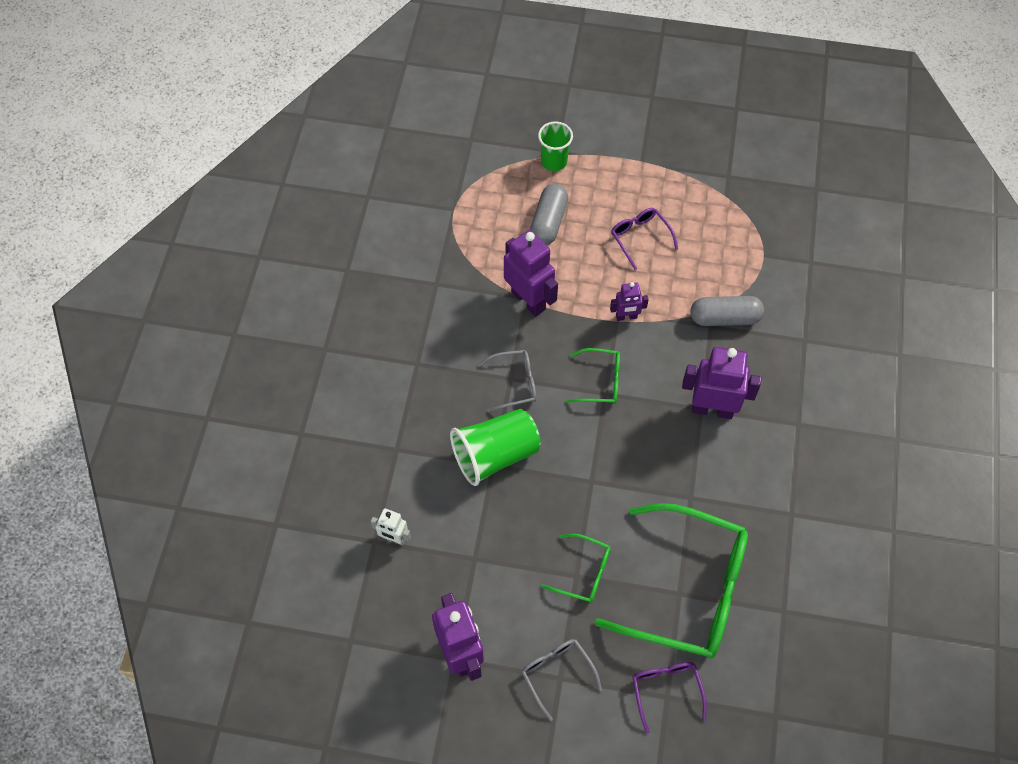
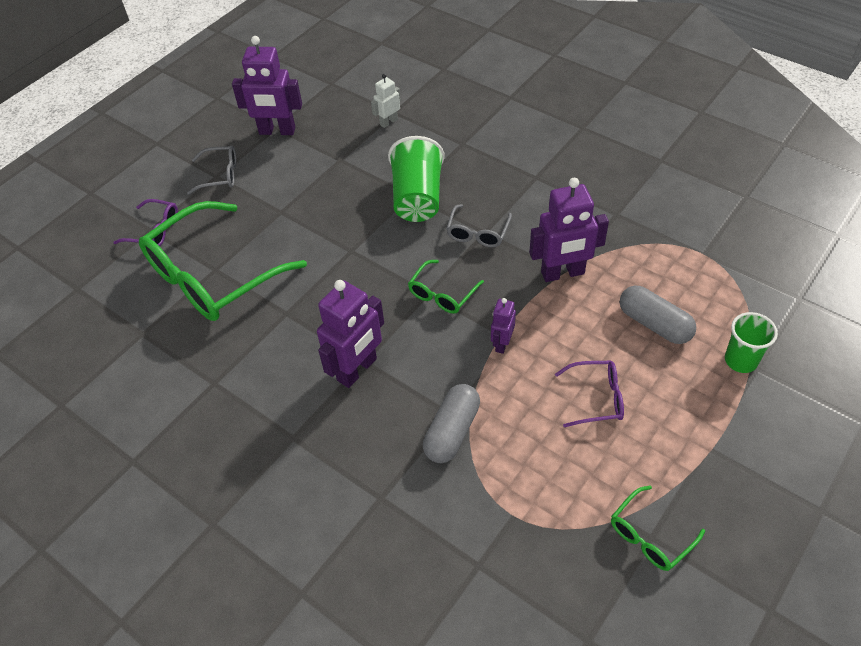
camera: 120 degrees right, 10 degrees down
green glasses [541,533,611,603] -> green glasses moved to [611,485,705,571]

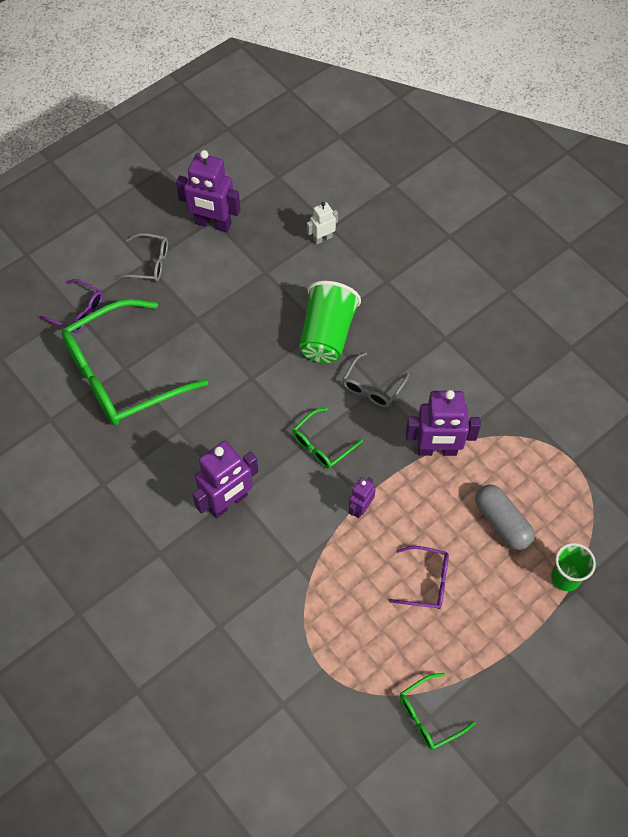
camera: 10 degrees right, 10 degrees up
grey capsule [423,384,480,463] -> none

